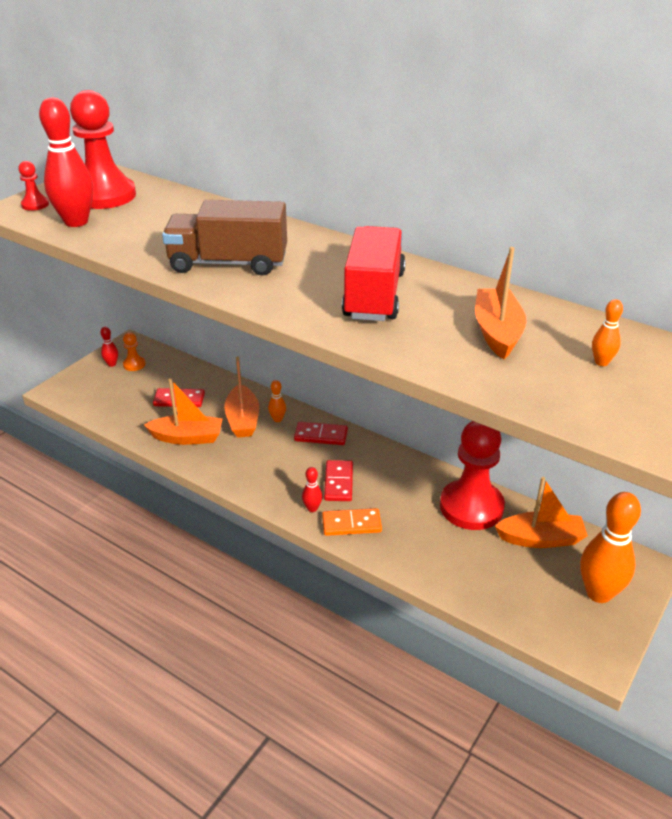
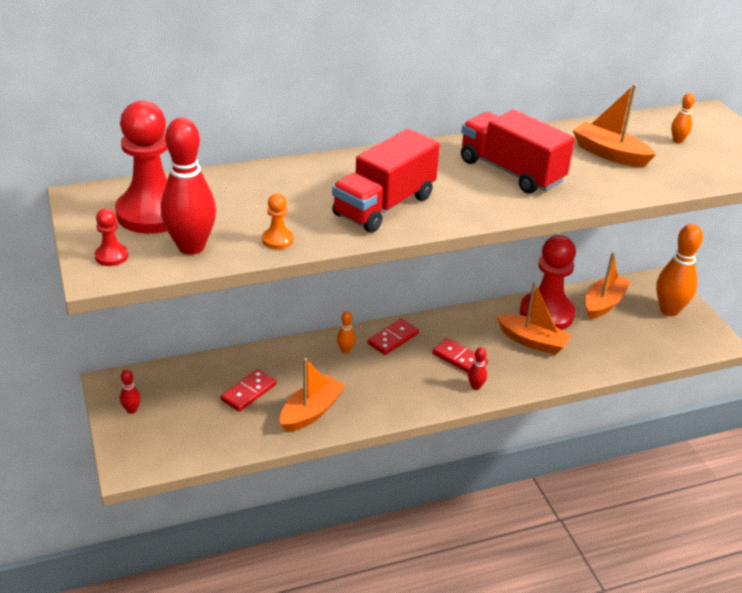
camera: 55 degrees left, 0 degrees up
orange pawn [123,332,146,371] -> orange pawn moved to [262,193,294,249]
brown truck [162,200,287,276] -> red truck [332,129,440,233]
orange boat [224,356,259,438] -> orange boat moved to [497,282,571,355]
orange domino [322,508,382,536] -> none

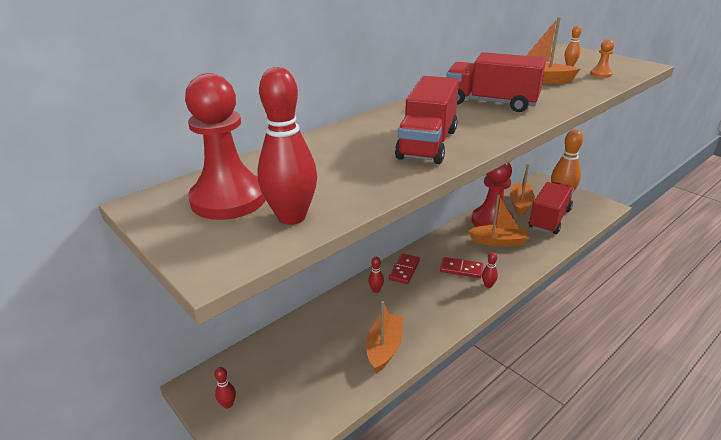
camera: 20 degrees left, 5 degrees down
red pawn [94,209,128,266] -> none
red domino [220,369,276,412] -> none
orange pawn [262,193,294,249] -> orange pawn moved to [590,39,614,78]
orange bowling pin [337,311,355,354] -> red bowling pin [368,257,384,293]
none -> red truck [529,182,574,234]

